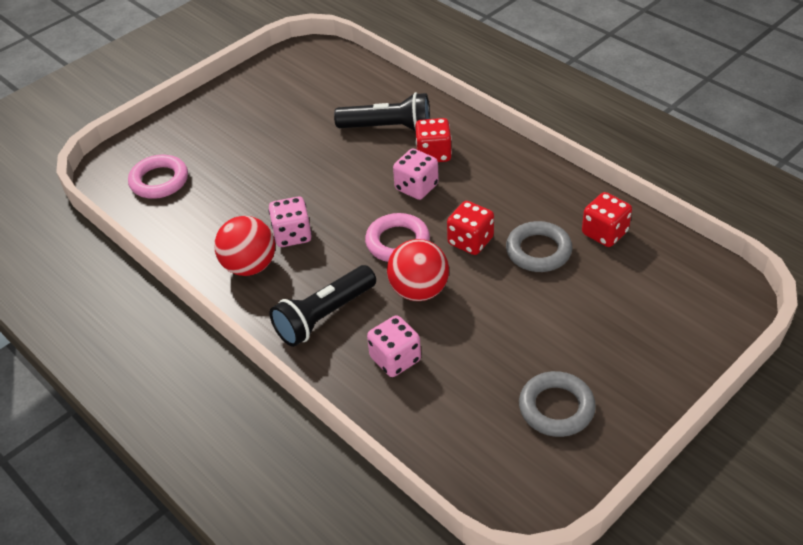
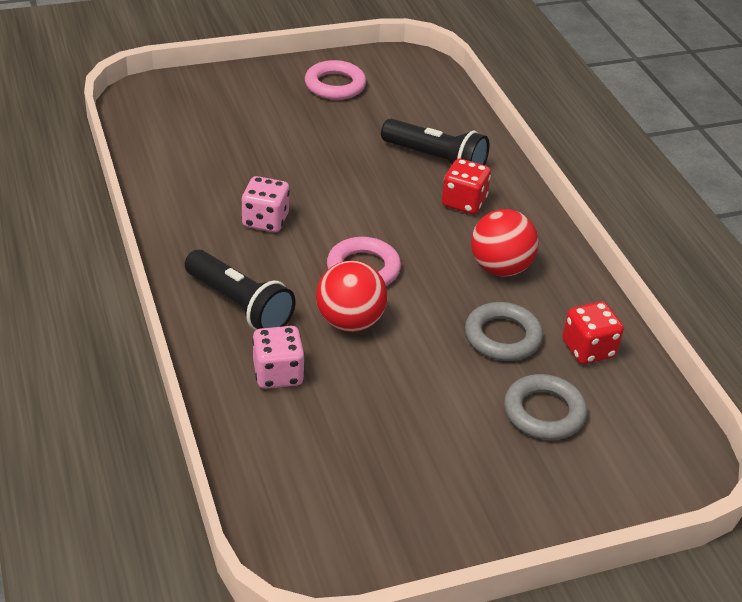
camera: 20 degrees right, 5 degrees down
pink ring [128,155,188,199] -> pink ring moved to [305,60,366,100]
red ball [214,216,275,276] -> red ball moved to [471,209,539,276]
black flashlight [270,265,376,347] -> black flashlight turned 120 degrees counterclockwise [185,250,296,330]
pink dice [393,148,439,200] -> none
red dice [447,201,494,255] -> none
grey ring [519,371,596,437] -> grey ring moved to [504,374,587,440]

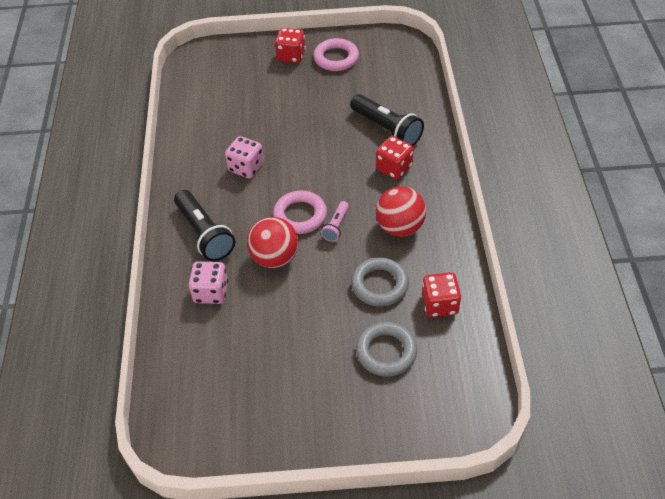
camera: 20 degrees right, 10 degrees up
none -> red dice [275,28,306,63]
none -> pink flashlight [321,201,349,242]

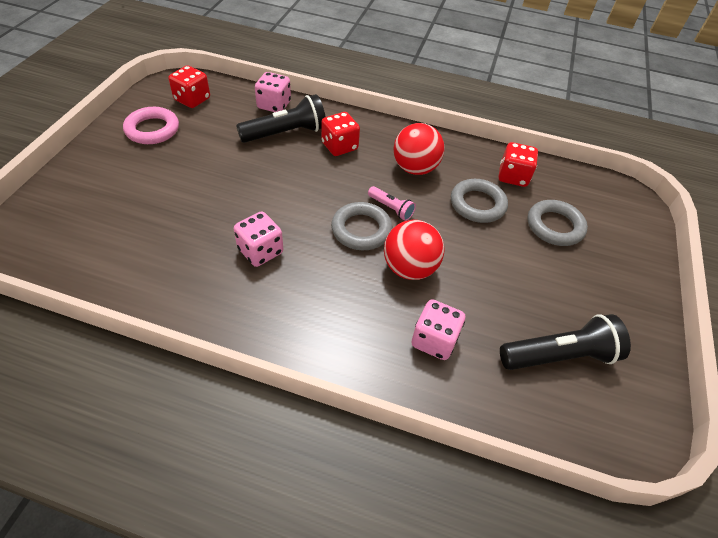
camera: 75 degrees left, 0 degrees up
black flashlight [174,190,235,261] -> black flashlight moved to [500,314,631,370]
pink ring [273,191,327,234] -> grey ring [331,202,392,250]
red dice [275,28,306,63] -> red dice moved to [168,65,210,108]
none -> pink dice [255,72,291,112]

